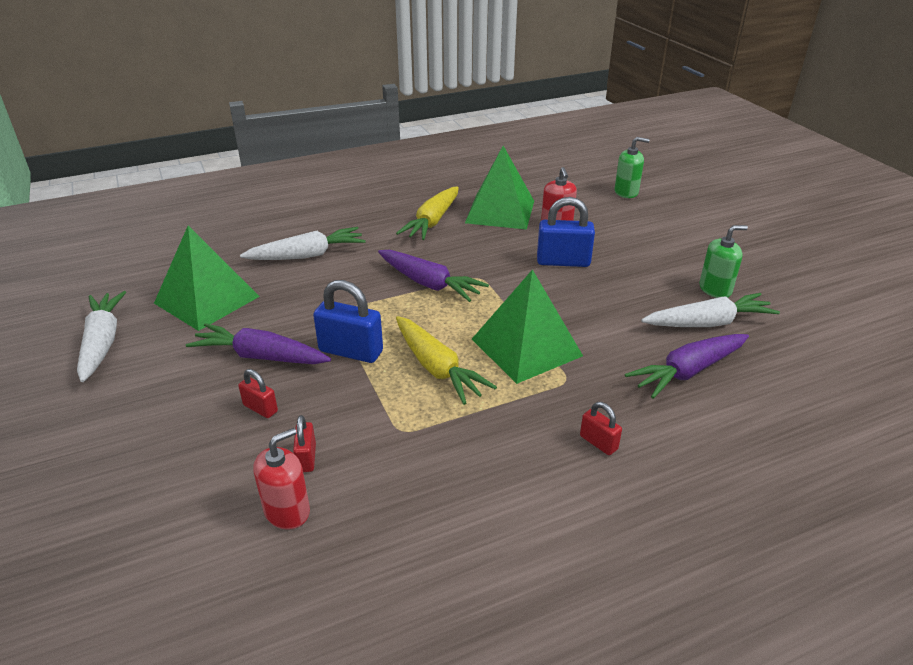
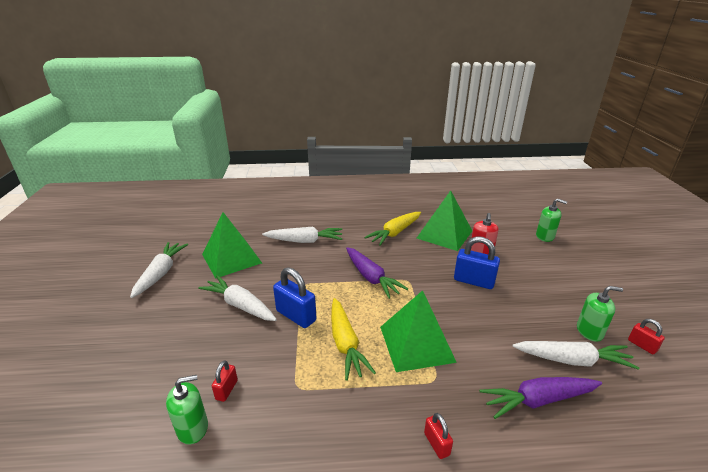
camera: 20 degrees right, 5 degrees down
purple carrot [186,323,331,364] -> white carrot [198,275,277,321]
red padlock [238,369,278,418] -> red padlock moved to [628,319,665,354]
red soap dispenser [253,428,310,530] -> green soap dispenser [166,375,208,444]

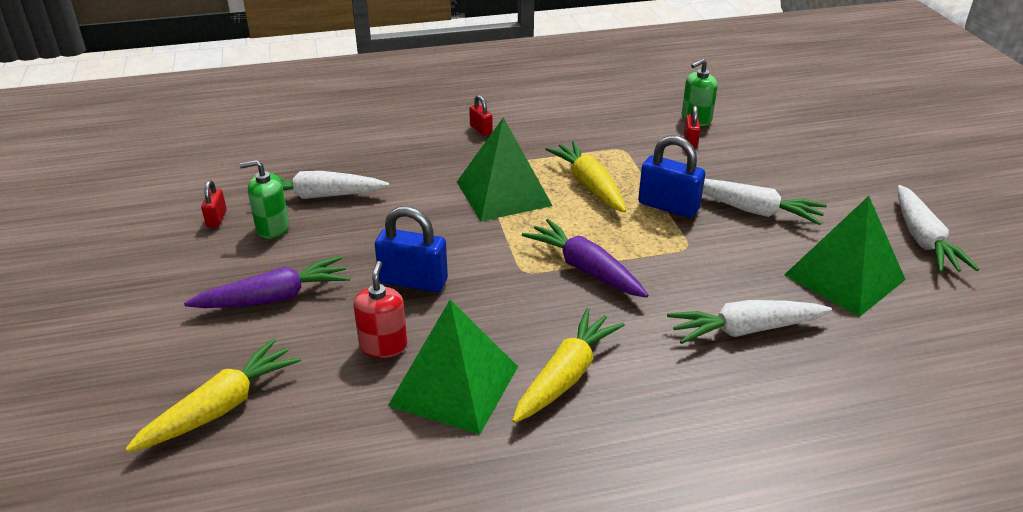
camera: 170 degrees right, 5 degrees up
purple carrot [479,377,602,419] -> purple carrot moved to [184,256,350,308]
green soap dispenser [536,198,567,242] -> yellow carrot [125,339,301,452]
red padlock [628,319,665,354] -> red padlock turned 45 degrees clockwise [201,180,227,227]

